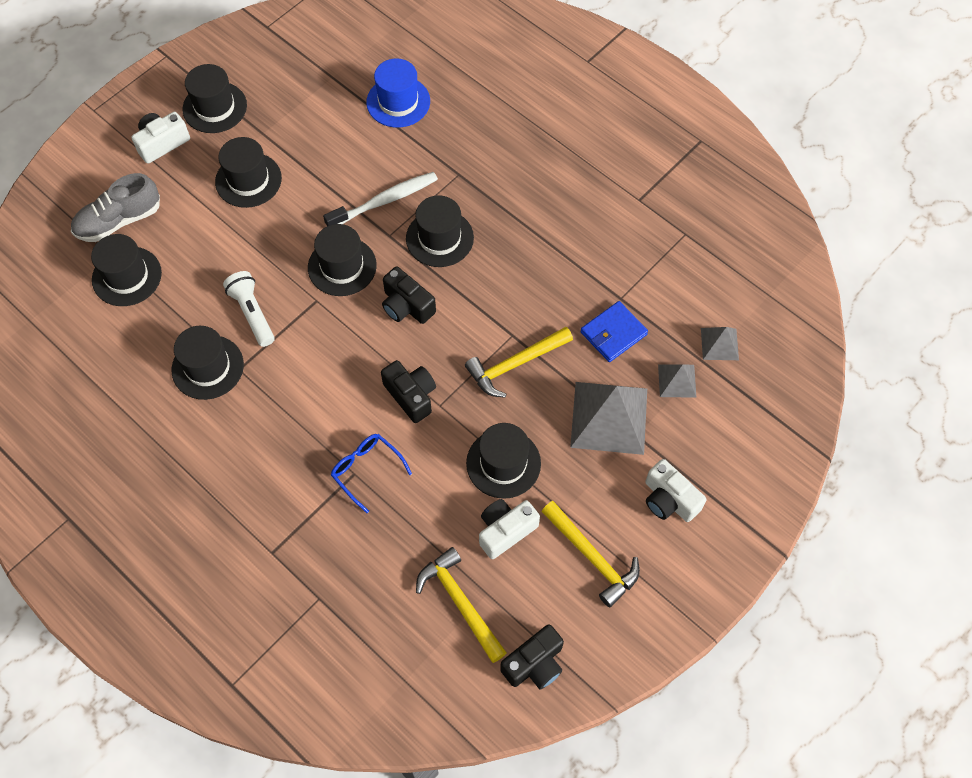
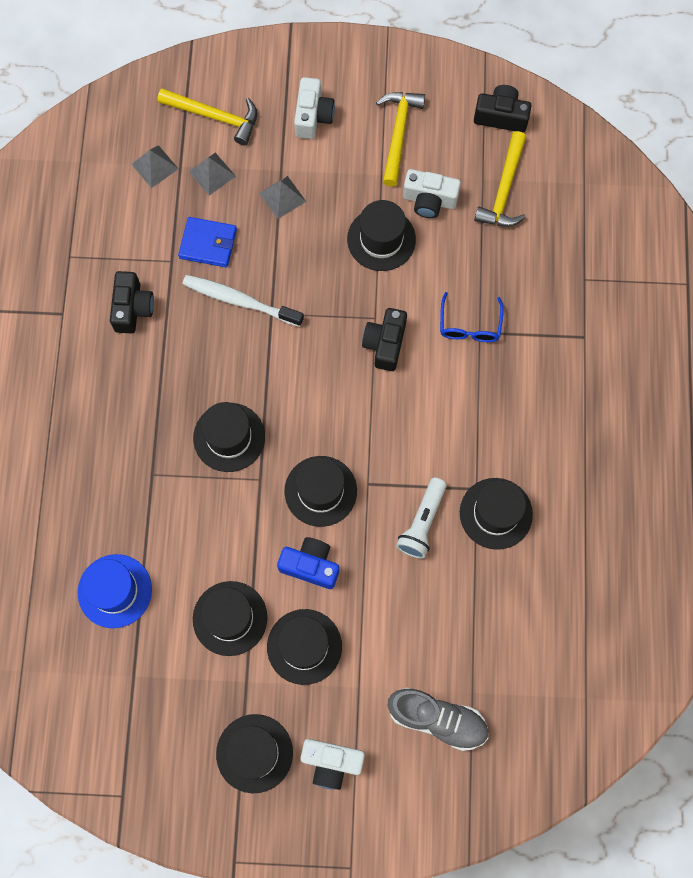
camera: 130 degrees left, 10 degrees up
black hat [91,234,162,306] -> black hat moved to [193,581,267,656]
white toothbrush [323,172,438,226] -> white toothbrush moved to [182,275,304,327]
black camera [382,266,436,324] -> black camera moved to [110,271,154,334]
yellow hammer [465,327,573,398] -> yellow hammer moved to [157,88,257,145]
grey pyramid [570,382,647,455] -> grey pyramid [259,176,306,219], size x0.51
none -> blue camera [277,537,339,589]

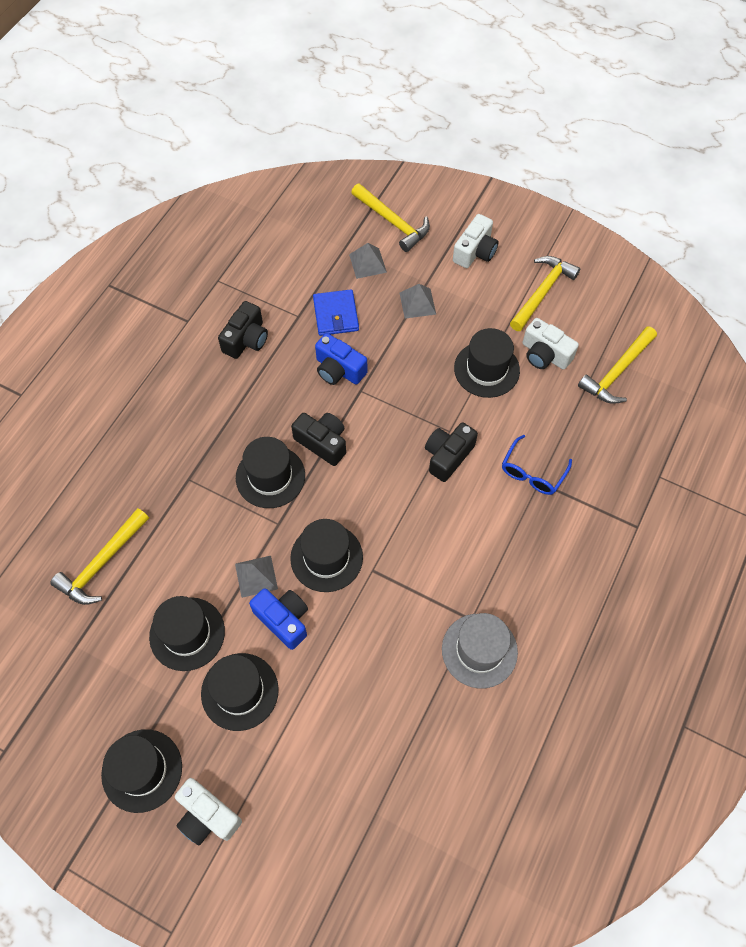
camera: 25 degrees right, 10 degrees down
blue hat [78,554,152,628] -> yellow hammer [50,508,149,605]
grey pyramid [131,145,178,188] -> grey pyramid moved to [235,556,278,598]
blue wallet [178,217,237,267] -> blue wallet turned 45 degrees clockwise [313,289,359,336]
white toothbrush [182,275,304,327] -> blue camera [315,333,367,385]
grey shoe [388,688,489,751] -> none
white flashlight [396,477,447,559] -> none
black hat [460,478,533,550] -> grey hat [442,613,518,688]
black camera [474,85,531,132] -> black camera moved to [291,413,346,466]

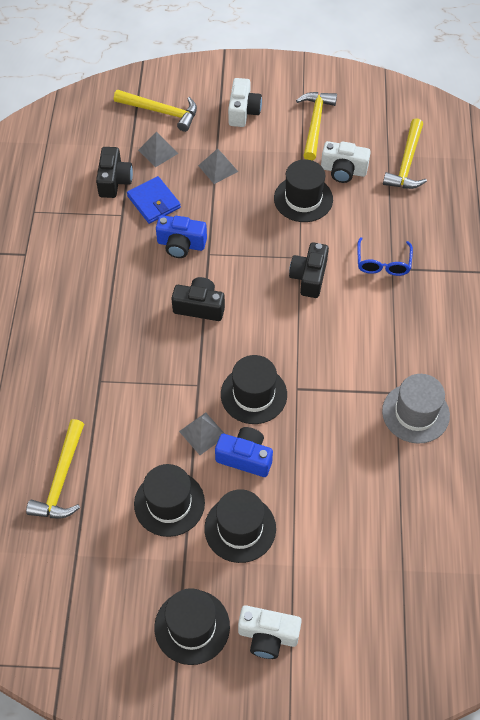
camera: 25 degrees left, 5 degrees down
black camera [218,301,268,359] -> black camera moved to [96,147,133,198]
black hat [236,437,305,508] -> none

